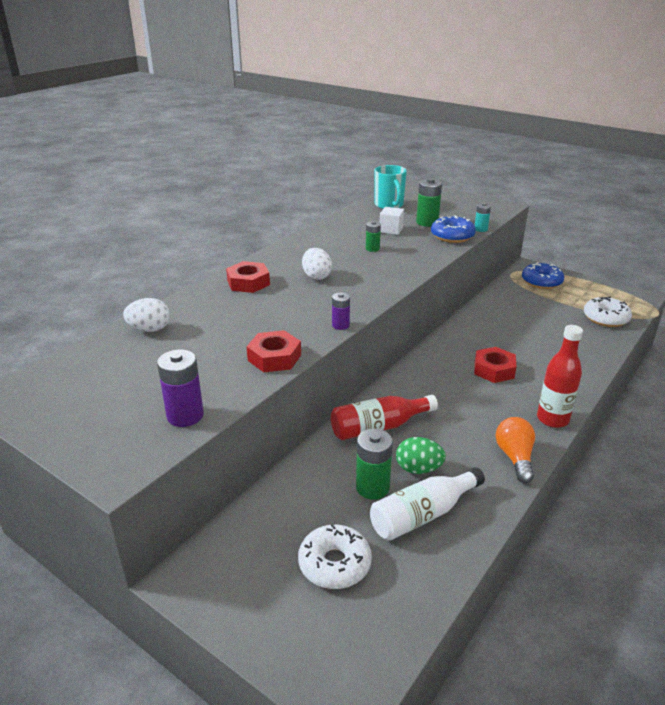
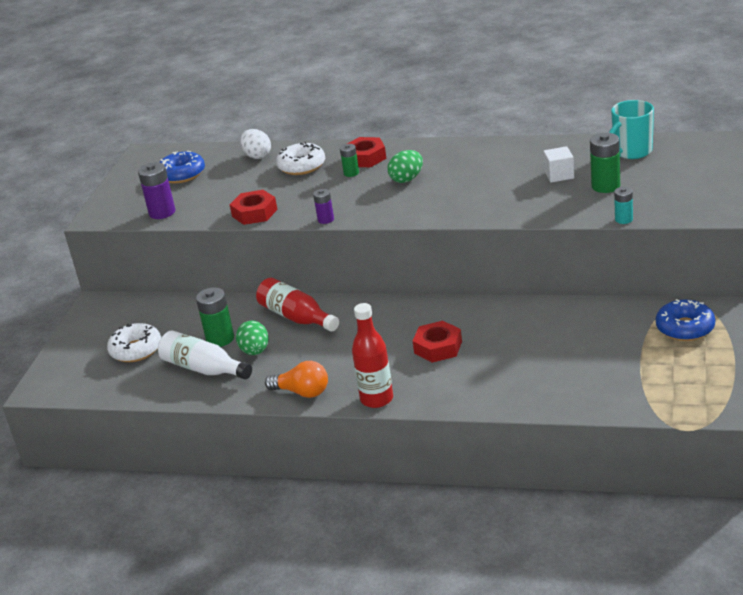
camera: 70 degrees right, 0 degrees up
white egg [302,248,332,280] -> green egg [388,150,423,183]
green battery [366,221,381,252] -> green battery moved to [340,144,359,177]
blue donut [431,215,476,243] -> blue donut moved to [159,151,205,183]
orange light bulb [496,417,535,483] -> orange light bulb turned 45 degrees clockwise [265,361,328,398]
white donut [584,297,632,327] -> white donut moved to [276,142,325,175]

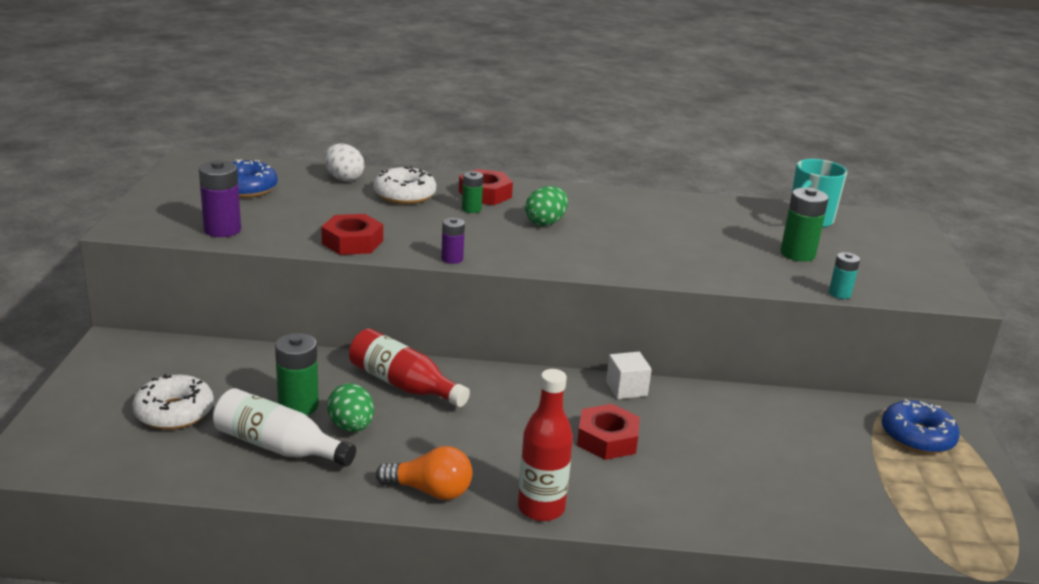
camera: 15 degrees left, 5 degrees down
white cube [543,146,574,183] -> white cube moved to [606,352,652,399]

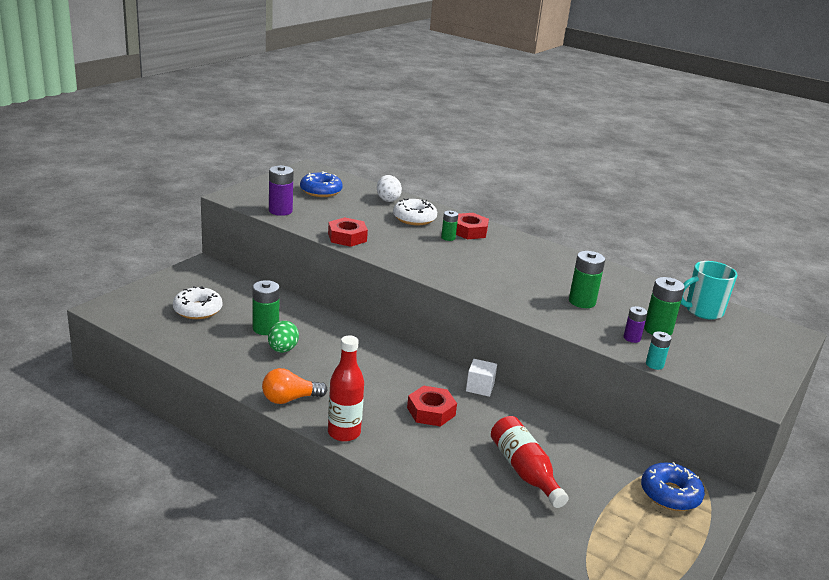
camera: 30 degrees right, 0 degrees up
white bottle [213,388,356,467] -> none
red bottle [349,328,470,407] -> red bottle moved to [491,416,569,508]
orange light bulb [376,446,473,500] -> orange light bulb turned 120 degrees clockwise [262,368,327,404]
purple battery [441,218,465,264] -> purple battery moved to [623,306,648,343]
green egg [525,186,568,226] -> none
none -> green battery [569,251,605,308]

